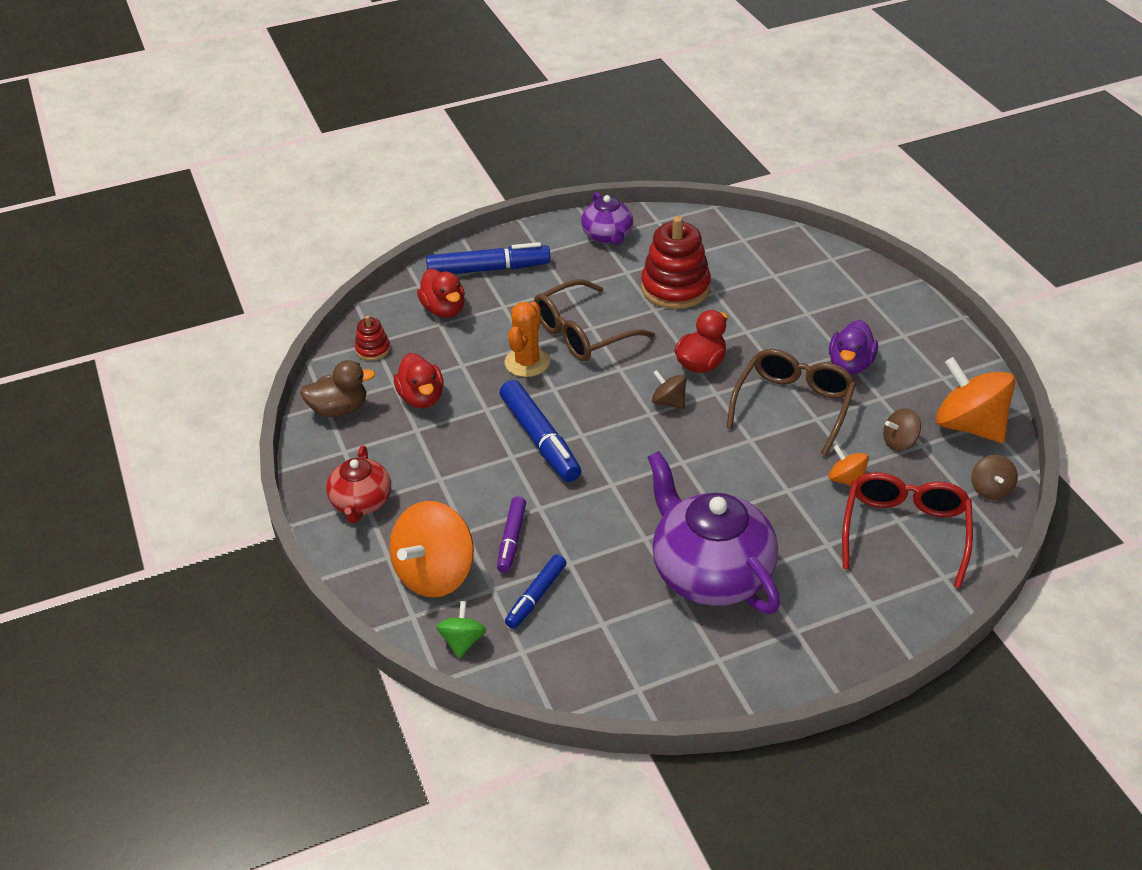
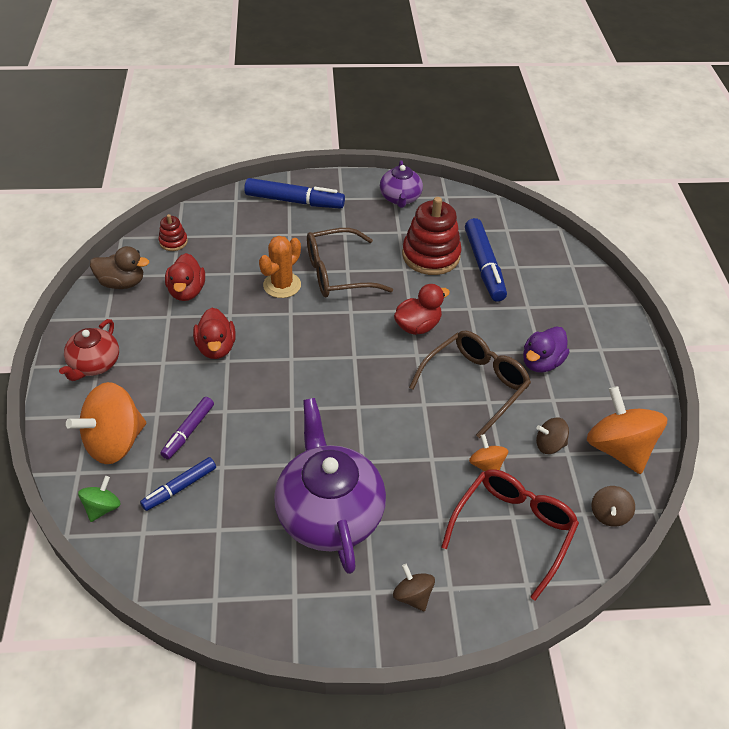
camera: 15 degrees right, 5 degrees up
red duck [417,269,465,318] -> red duck moved to [193,308,236,359]
blue marker [500,380,581,482] -> blue marker moved to [465,218,507,302]
brown spinning top [652,370,686,409] -> brown spinning top moved to [393,564,435,612]

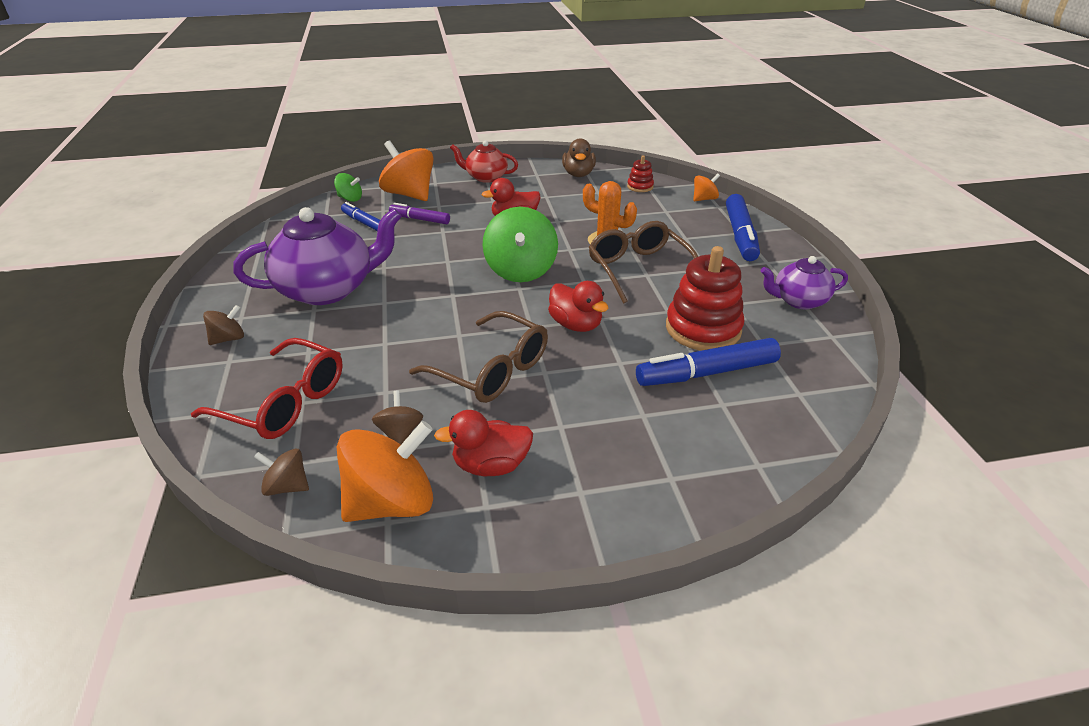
camera: 85 degrees right, 10 degrees down
red duck [165,253,205,301] -> red duck moved to [434,410,533,476]
orange spinning top [469,434,508,472] -> orange spinning top moved to [693,173,720,201]
purple duck [523,326,569,373] -> none
none -> green spinning top [482,207,558,282]

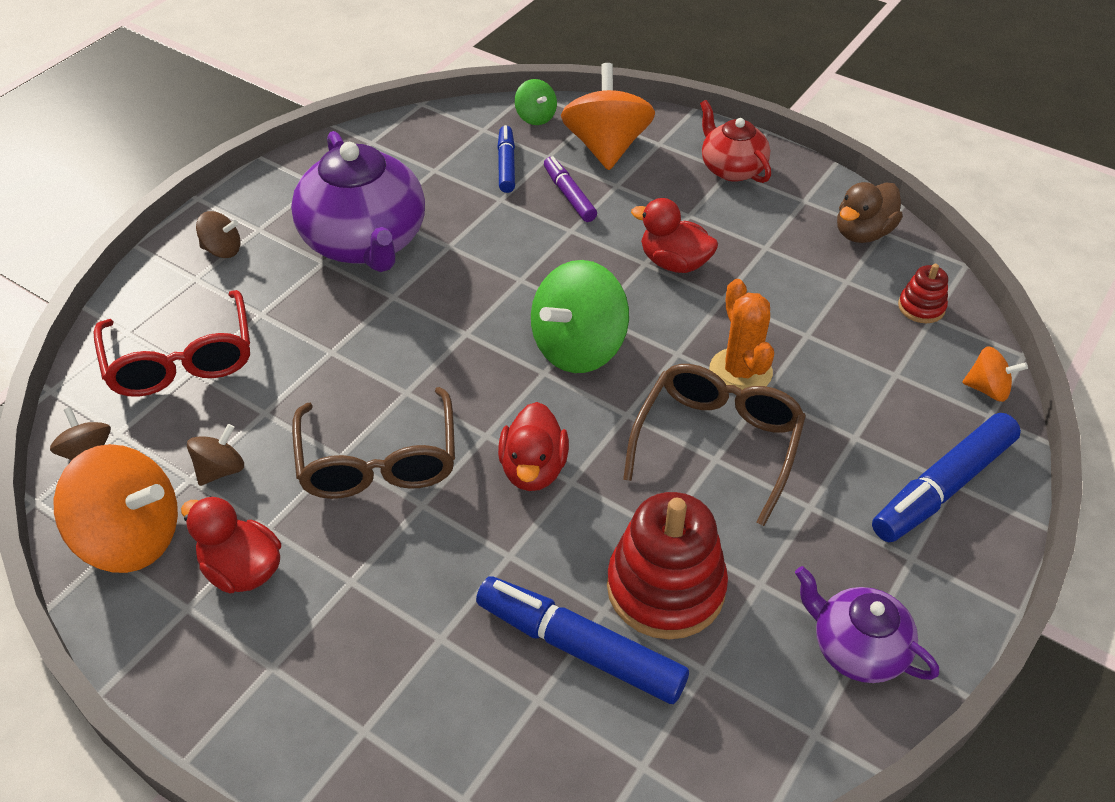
camera: 45 degrees right, 10 degrees up
purple teapot [233,207,402,305] -> purple teapot turned 45 degrees clockwise [291,131,425,272]

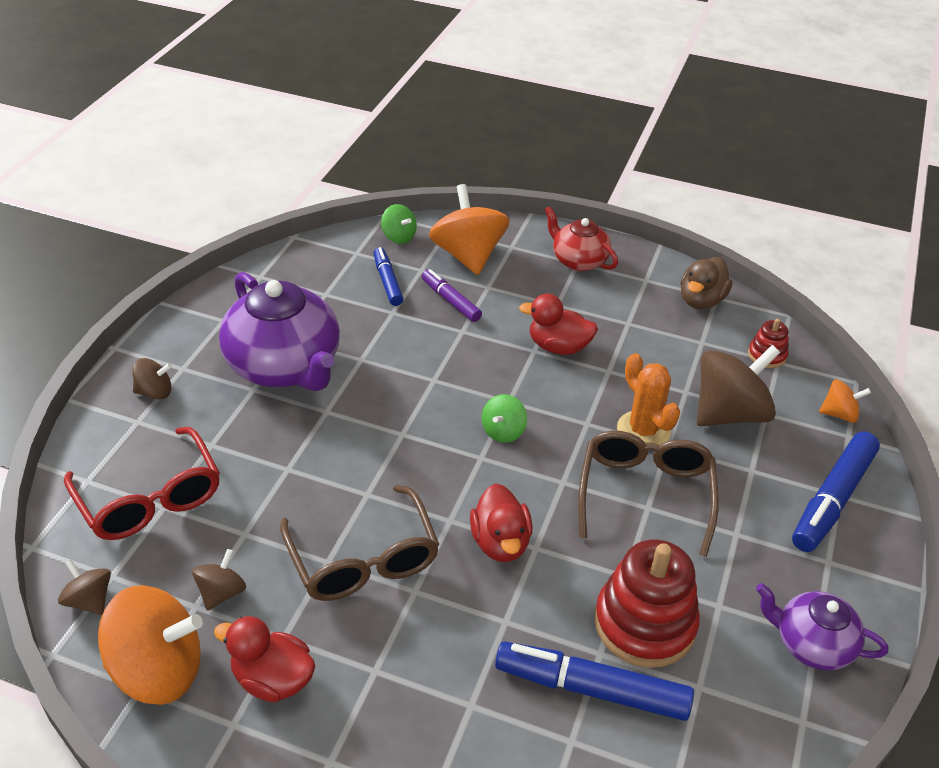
camera: 15 degrees left, 5 degrees down
green spinning top [531,260,629,373] -> green spinning top [482,394,527,443], size x0.50
none -> brown spinning top [697,345,780,426]

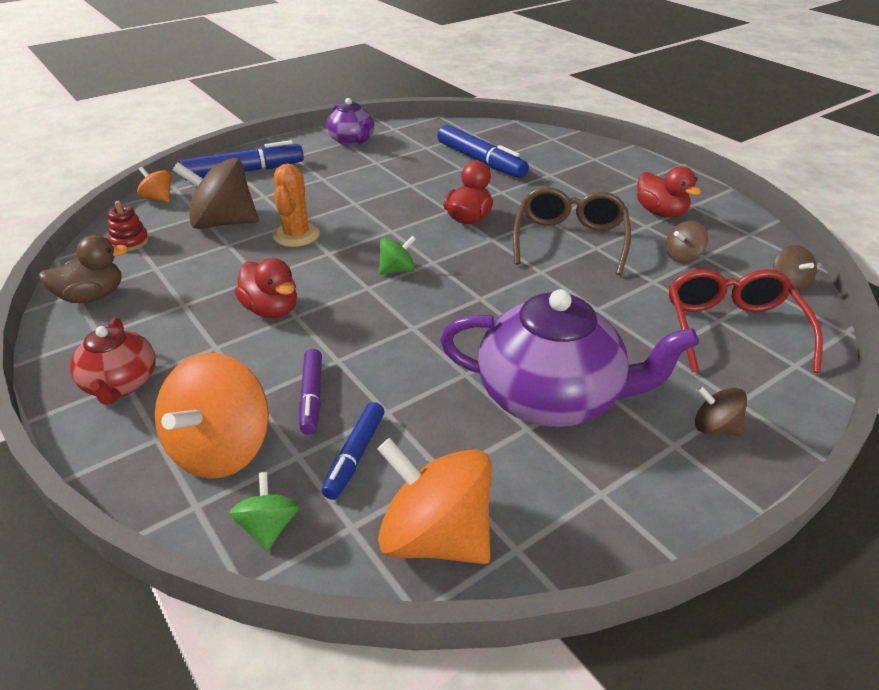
camera: 145 degrees left, 5 degrees down
orange spinning top [98,585,203,705] -> orange spinning top moved to [377,438,492,564]
purple teapot [219,272,340,391] -> purple teapot turned 105 degrees clockwise [440,289,699,427]
brown glasses [578,431,719,557] -> none
red stacking toy [594,539,700,668] -> none

